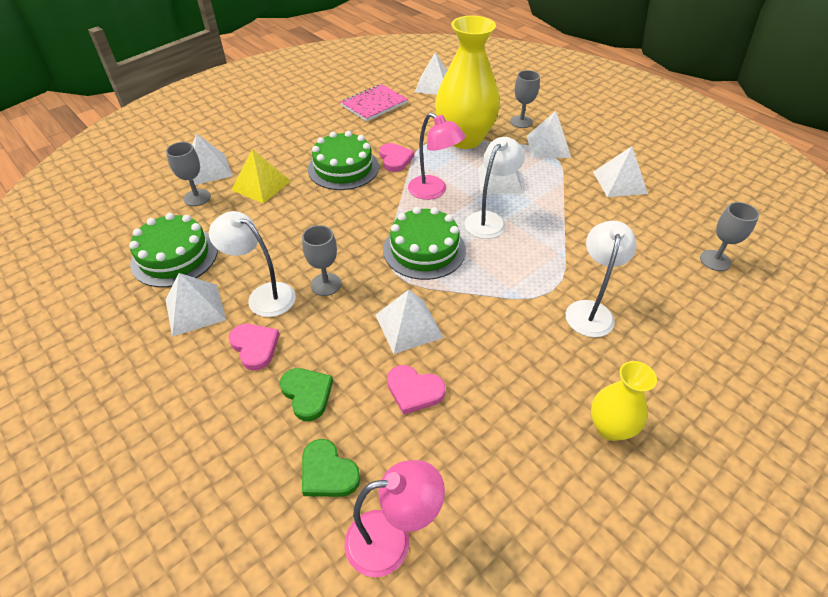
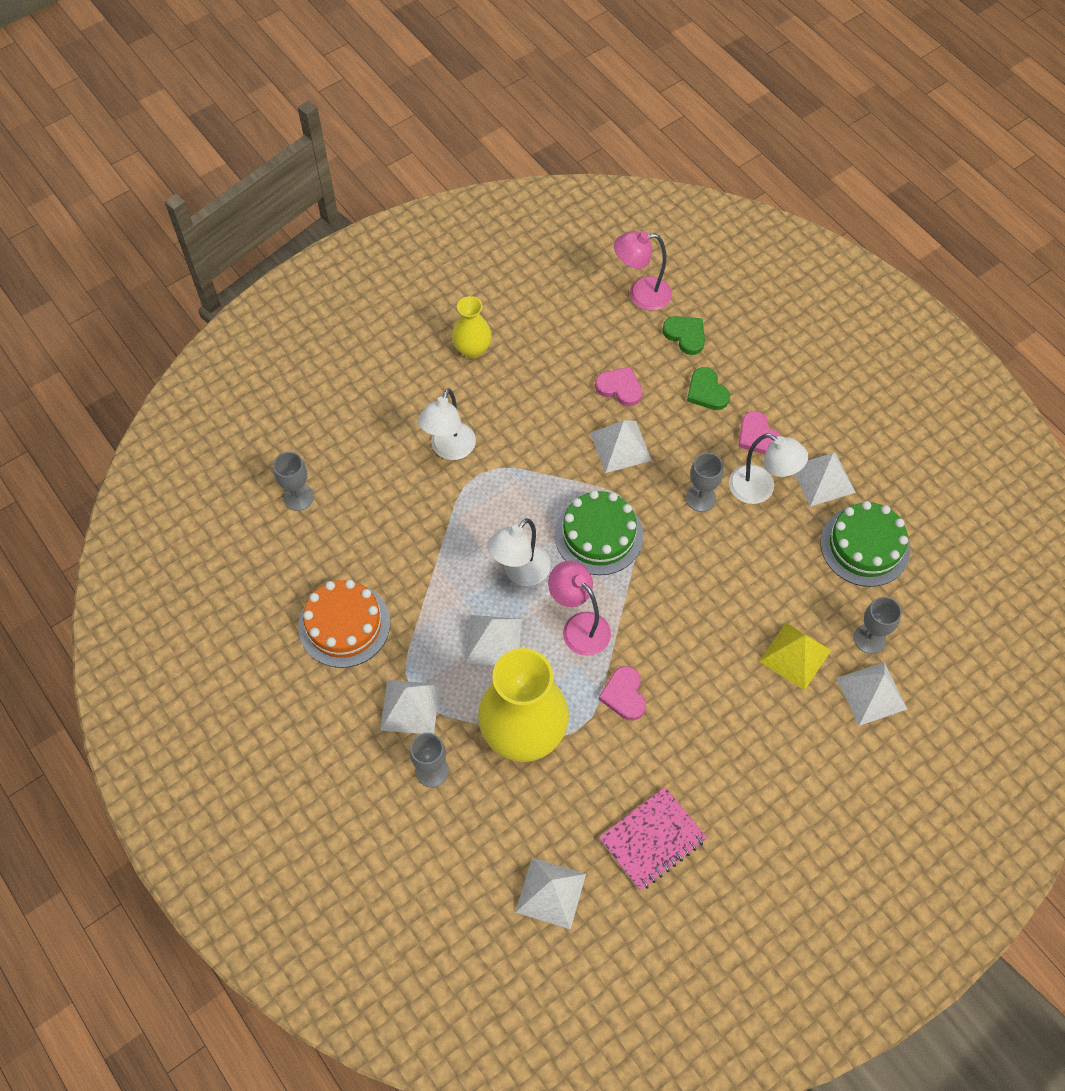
camera: 175 degrees left, 15 degrees up
green cake [308,131,379,190] -> none
white pyramid [593,146,648,197] -> orange cake [298,580,390,668]

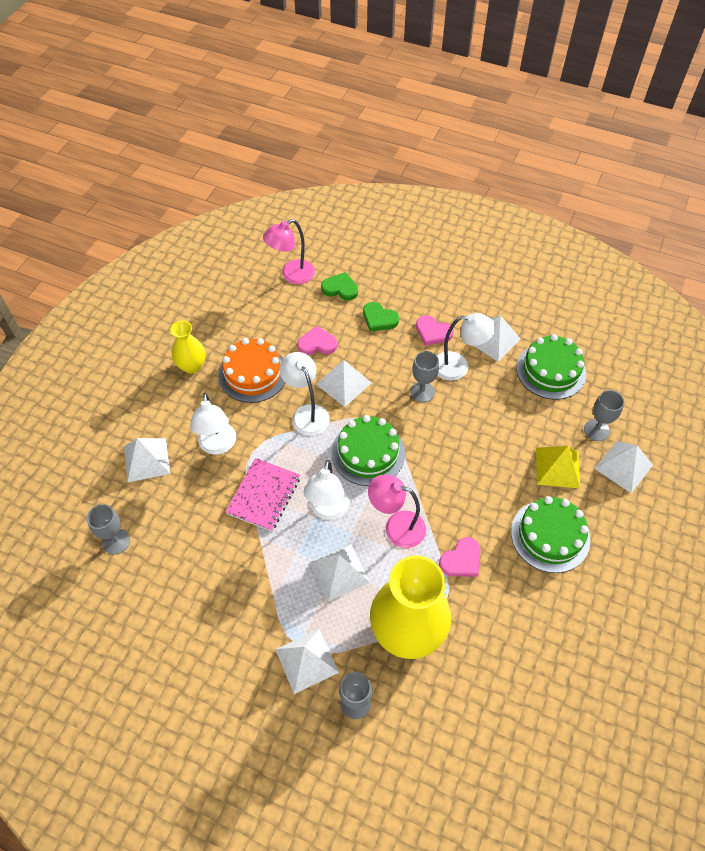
camera: 30 degrees left, 5 degrees down
orange cake [298,580,390,668] -> orange cake moved to [218,338,285,403]
white pyramid [515,858,586,929] -> white pyramid moved to [124,438,170,483]
pink heart [599,666,646,720] -> pink heart turned 90 degrees counterclockwise [439,537,481,577]
pink notebook [599,787,707,891] -> pink notebook moved to [225,458,300,532]
none -> white lamp [280,352,330,436]
none -> green cake [511,496,590,573]

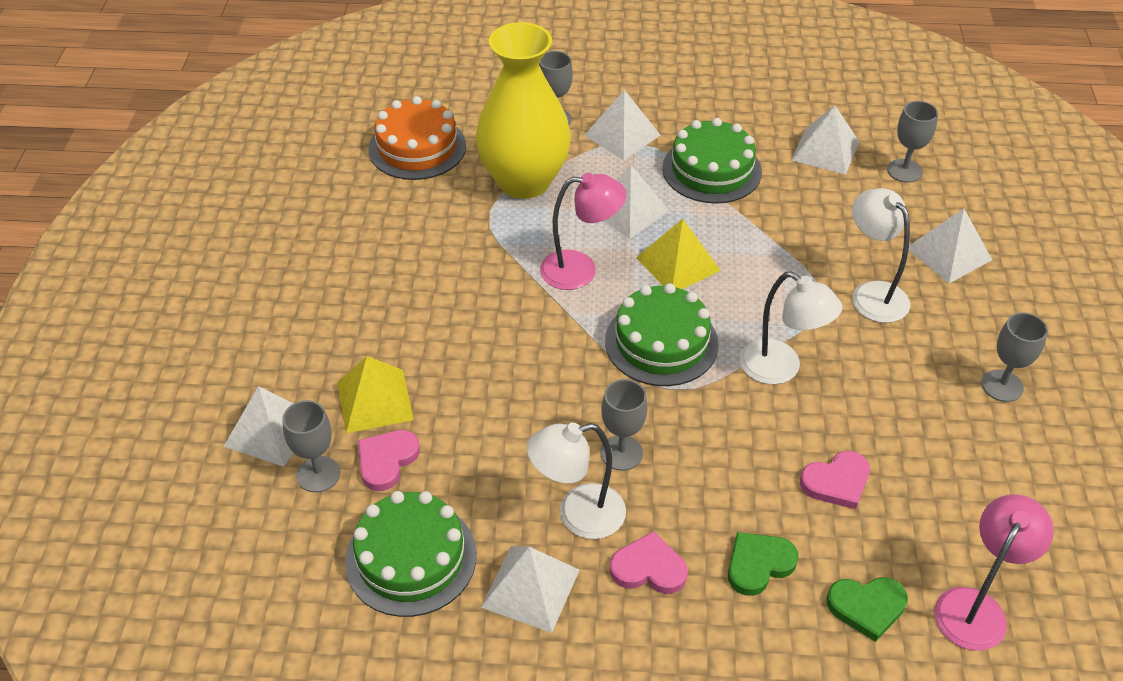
camera: 160 degrees right, 10 degrees down
yellow vase [170,320,205,374] -> grey goblet [981,312,1048,402]
orange cake [218,338,285,403] -> orange cake moved to [369,96,466,180]
pink notebook [225,458,300,532] -> none
white lamp [304,460,350,520] -> yellow pyramid [636,219,721,289]
white pyramid [316,360,372,407] -> white pyramid moved to [791,105,859,175]
green heart [363,302,399,332] -> green heart turned 45 degrees counterclockwise [728,532,799,596]
pink heart [439,537,481,577] -> pink heart moved to [358,430,420,491]
green cake [511,496,590,573] -> green cake moved to [662,118,762,204]

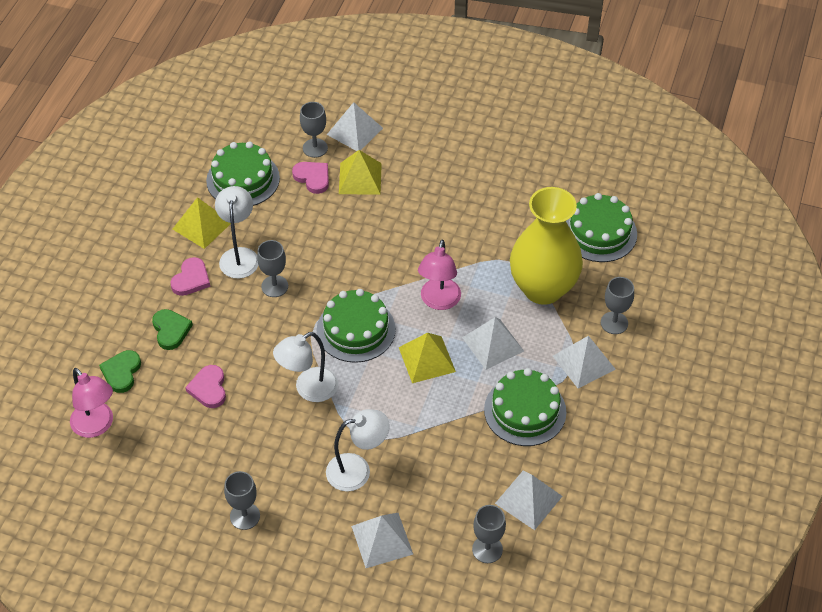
camera: 105 degrees right, 5 degrees up
orange cake [369,96,466,180] -> green cake [566,193,637,262]
white pyramid [481,546,580,633] -> yellow pyramid [173,197,231,249]

